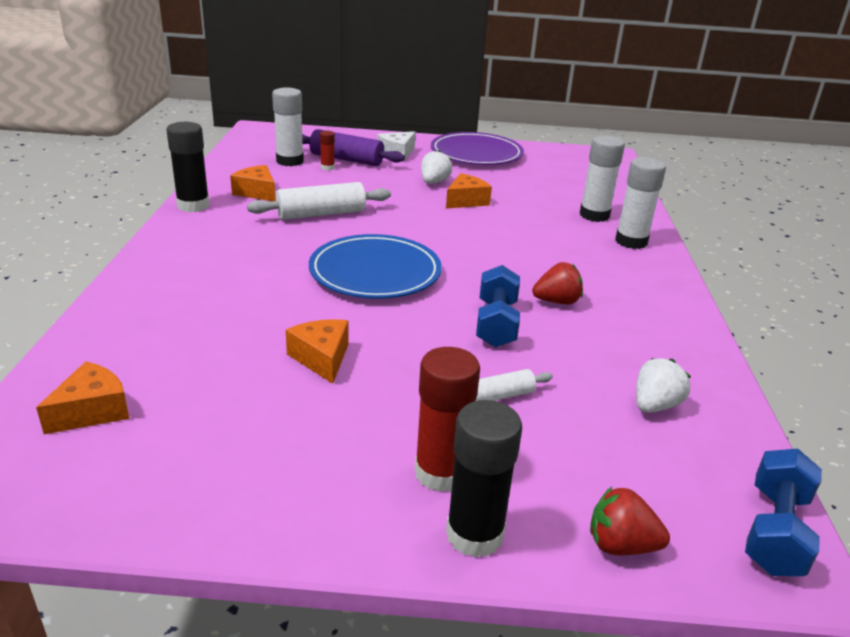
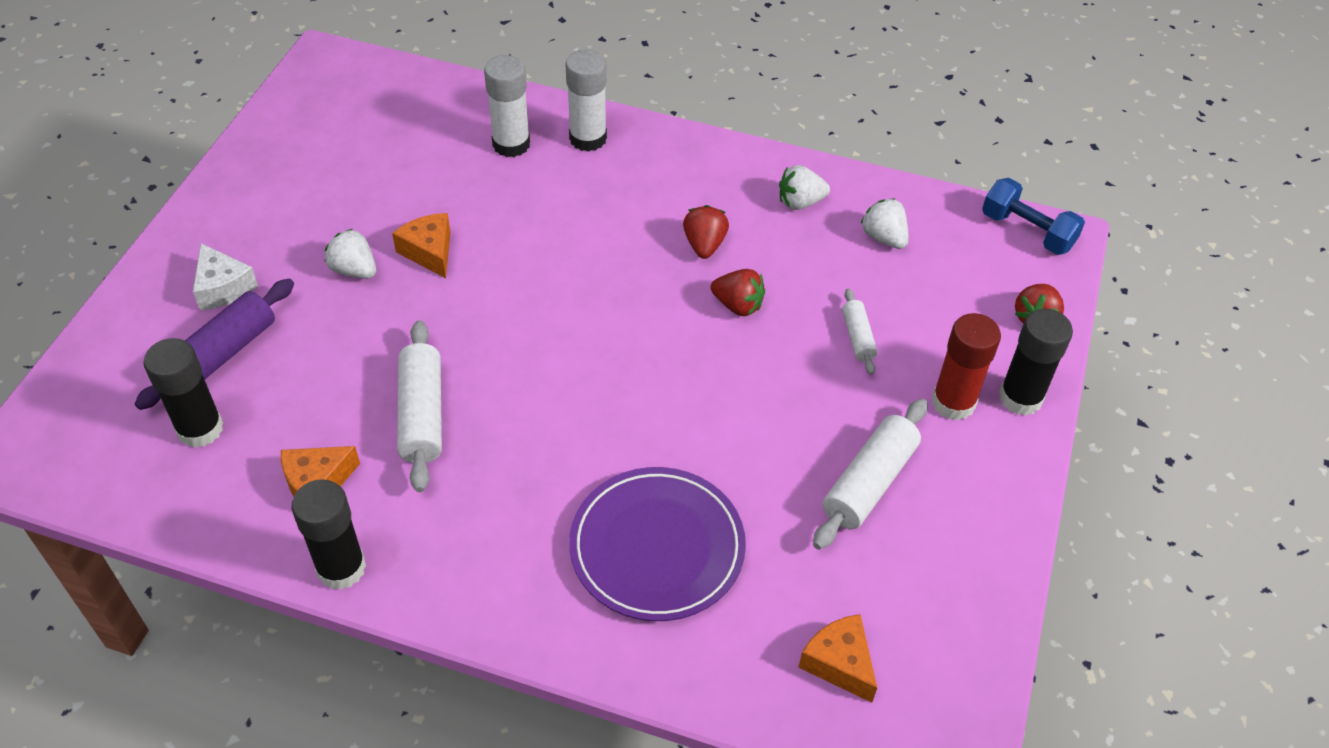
camera: 75 degrees left, 20 degrees up
white glue stick [272,88,304,166] -> black glue stick [143,338,223,448]
orange cheese [286,319,348,384] -> none
blue plate [309,234,442,299] -> none
red glue stick [320,131,335,171] -> none
purple plate [431,132,524,165] -> purple plate moved to [569,467,746,621]
blue dumbbell [476,265,520,348] -> red strawberry [711,269,765,316]
none -> white strawberry [779,165,830,210]
none -> white rolling pin [813,399,928,550]

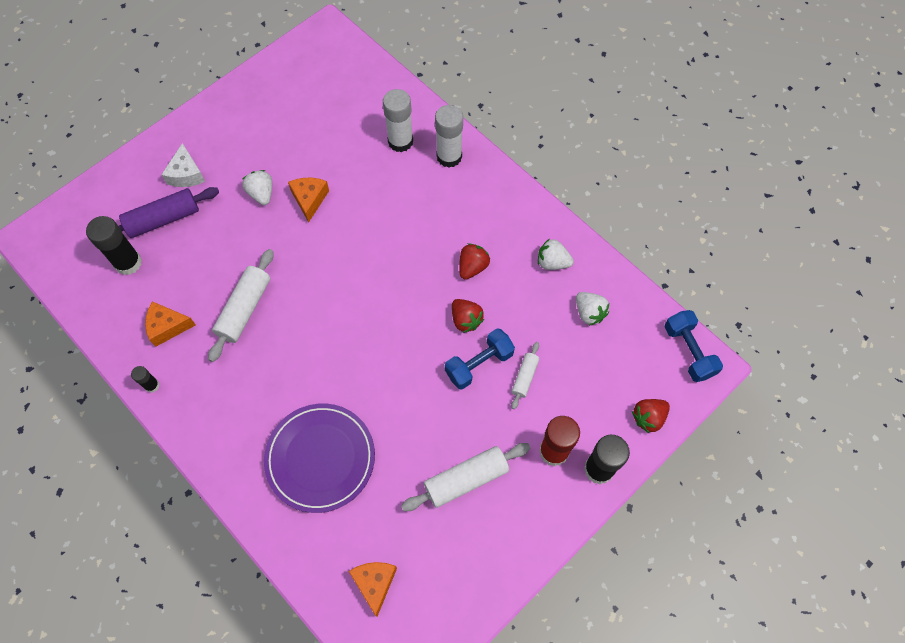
camera: 30 degrees right, 15 degrees up
black glue stick [291,479,366,590] -> black glue stick [131,366,160,393], size x0.51
white strawberry [861,199,909,249] -> white strawberry turned 150 degrees clockwise [576,292,609,326]
none -> blue dumbbell [445,328,515,390]

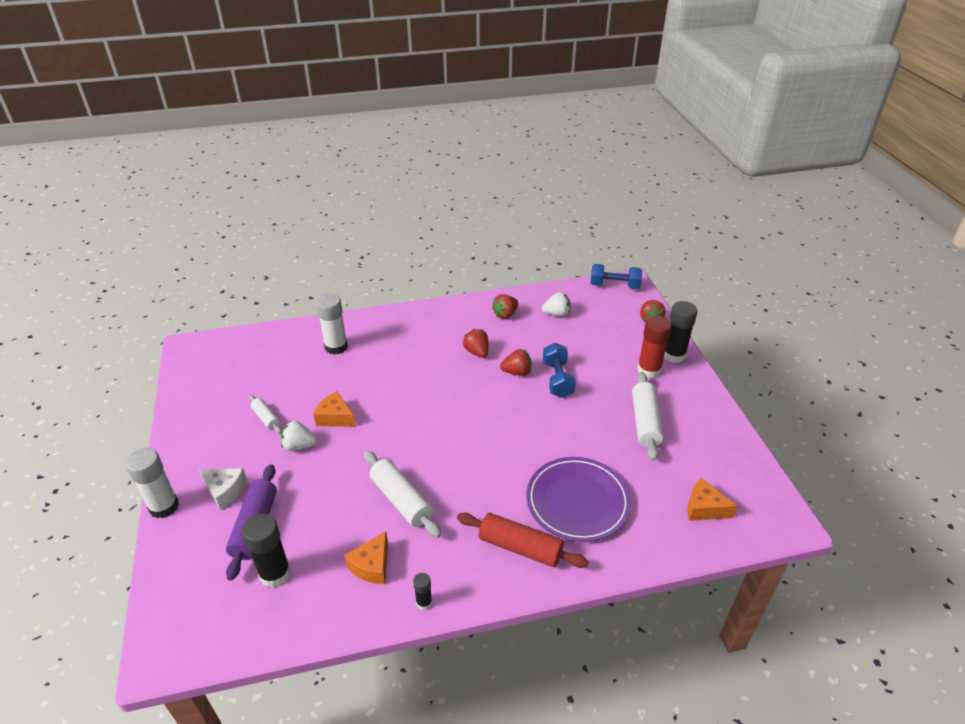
camera: 60 degrees left, 25 degrees down
white glue stick [435,105,463,168] -> white glue stick moved to [125,448,179,518]
white rolling pin [512,342,539,409] -> white rolling pin moved to [249,395,282,434]
white strawberry [538,239,574,270] -> red strawberry [492,294,519,319]
none -> red rolling pin [457,513,589,568]

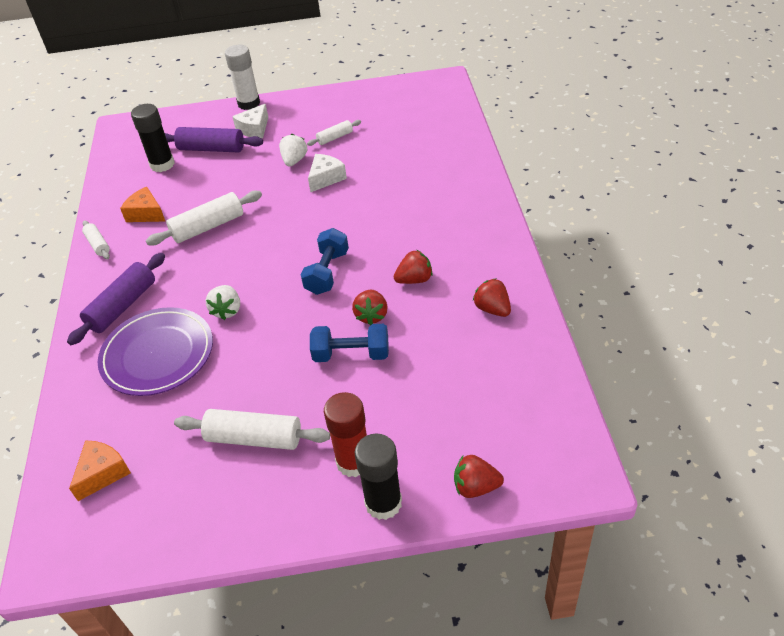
camera: 100 degrees right, 5 degrees up
orange cheese [314,391,356,427] -> white cheese [308,154,347,192]
white glue stick [316,293,348,355] -> none
black glue stick [413,573,432,610] -> white rolling pin [82,221,110,259]
red rolling pin [457,513,589,568] -> purple rolling pin [67,253,165,345]
white strawberry [542,292,570,317] -> white strawberry moved to [206,285,240,320]
blue dumbbell [591,264,642,289] -> blue dumbbell moved to [301,228,349,295]

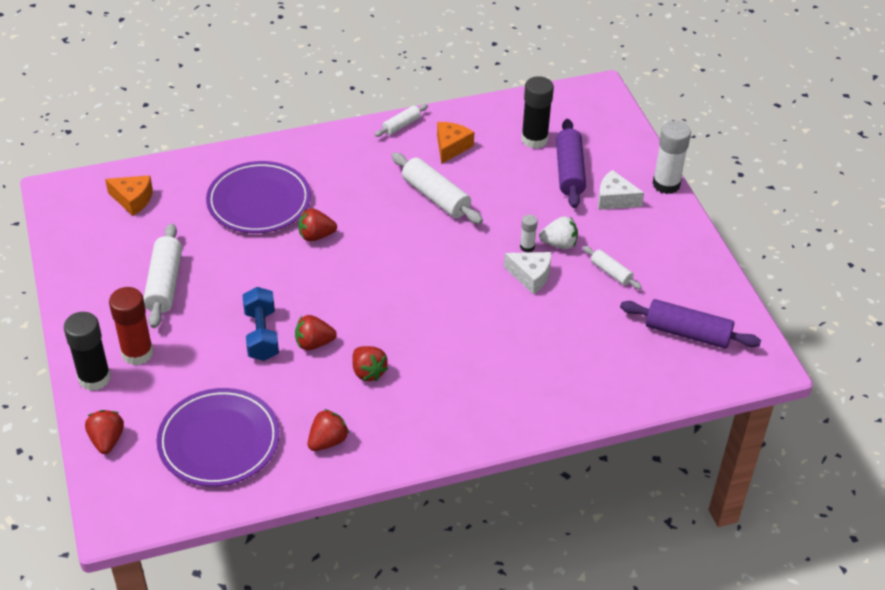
camera: 75 degrees right, 0 degrees up
purple rolling pin [67,253,165,345] -> purple rolling pin moved to [620,299,761,349]
white strawberry [206,285,240,320] -> red strawberry [298,208,337,241]
blue dumbbell [301,228,349,295] -> none
none -> purple plate [157,388,280,487]
none -> white glue stick [520,215,538,252]

